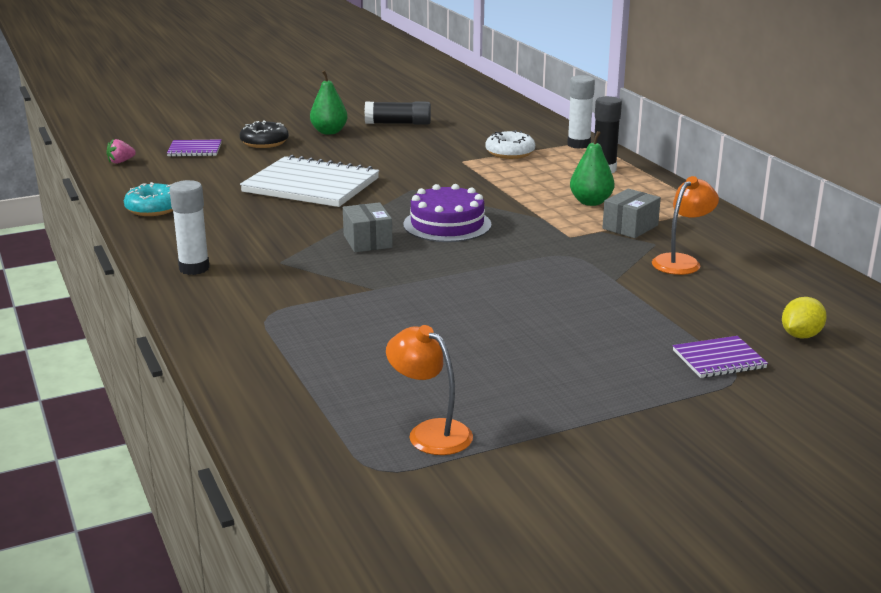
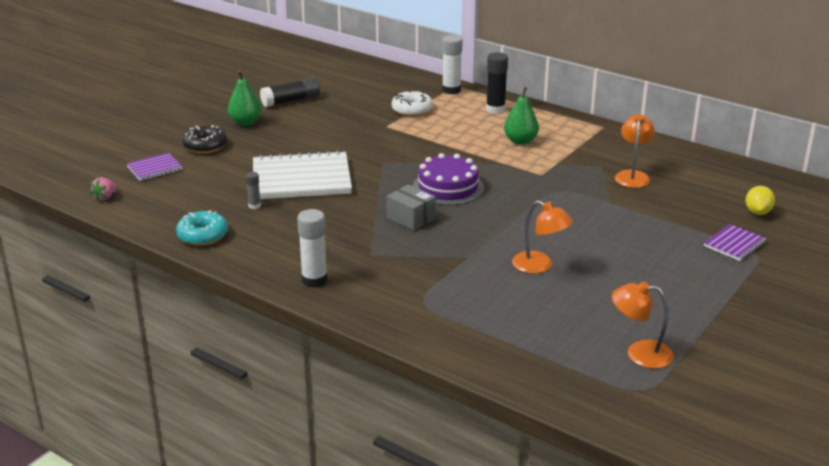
camera: 30 degrees left, 5 degrees up
grey box [603,189,661,238] -> none
none -> grey glue stick [246,172,261,209]
none -> orange lamp [512,200,573,274]

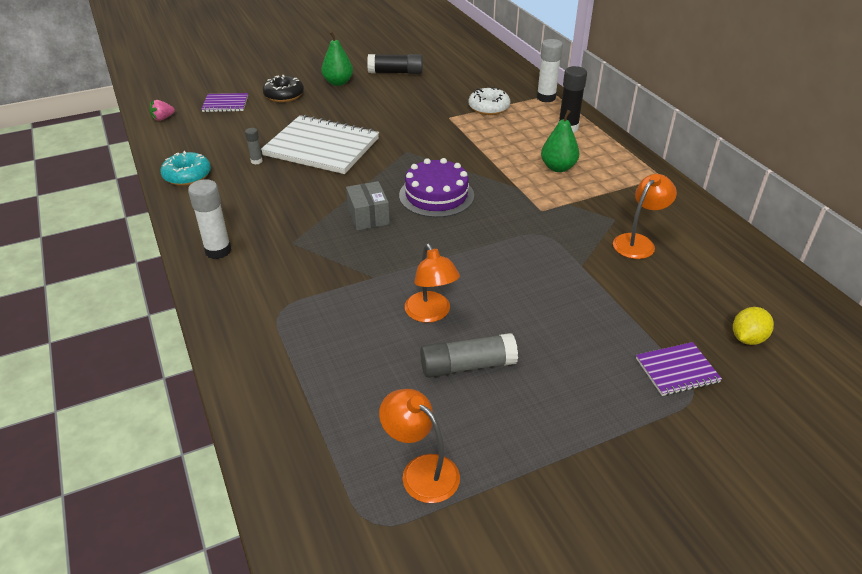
camera: 30 degrees right, 10 degrees up
none -> grey glue stick [420,333,518,378]

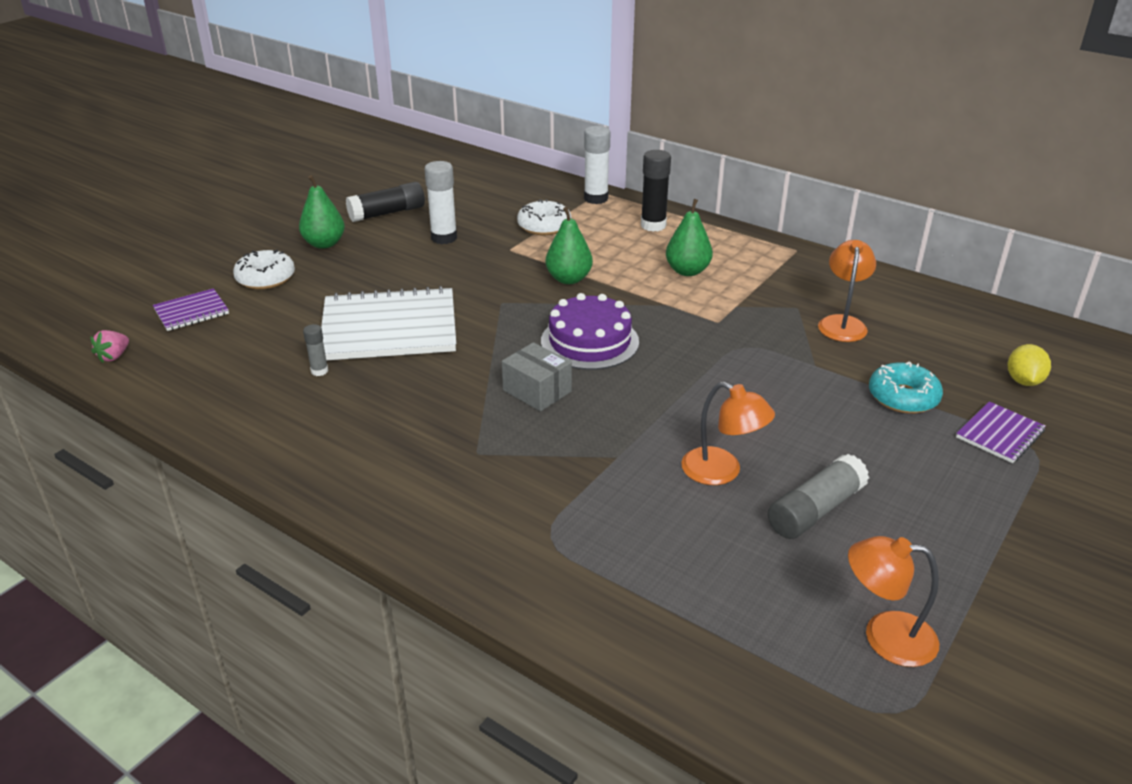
camera: 30 degrees left, 5 degrees down
turquoise donut [160,151,211,186] -> turquoise donut moved to [869,361,943,414]
white glue stick [188,179,232,259] -> white glue stick moved to [424,161,457,244]
black donut [263,75,304,102] -> white donut [233,249,295,290]
none -> green pear [545,207,593,284]

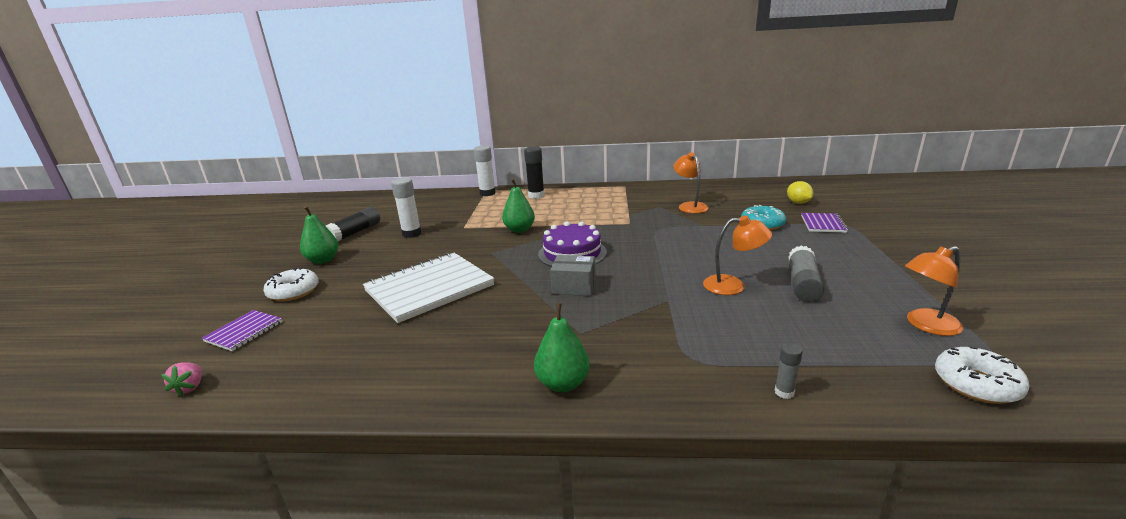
camera: 30 degrees left, 10 degrees down
grey glue stick [303,324,328,376] -> grey glue stick moved to [775,343,803,399]
white donut [517,199,571,235] -> white donut moved to [935,346,1029,404]
green pear [666,199,713,276] -> green pear moved to [534,303,590,392]

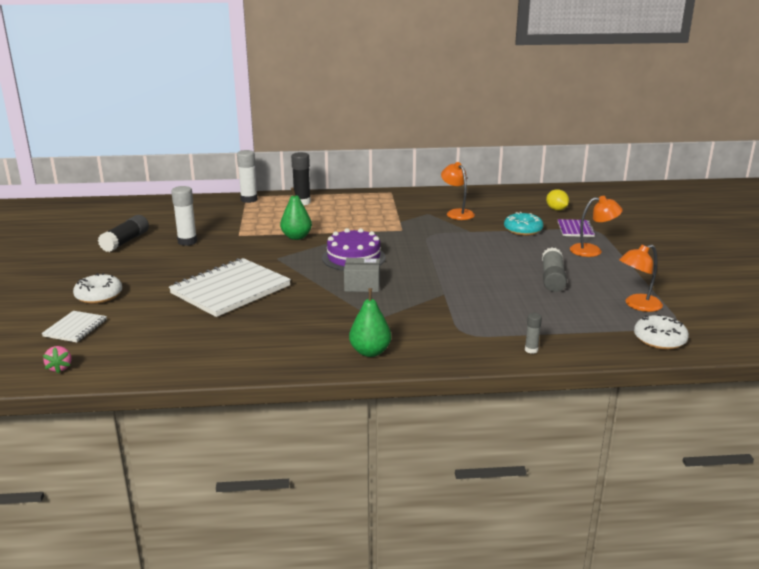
camera: 10 degrees left, 0 degrees up
purple notebook [202,310,283,351] -> white notebook [41,311,107,342]
green pear [300,206,338,264] -> none
orange lamp [703,215,772,295] -> orange lamp moved to [570,196,623,257]

